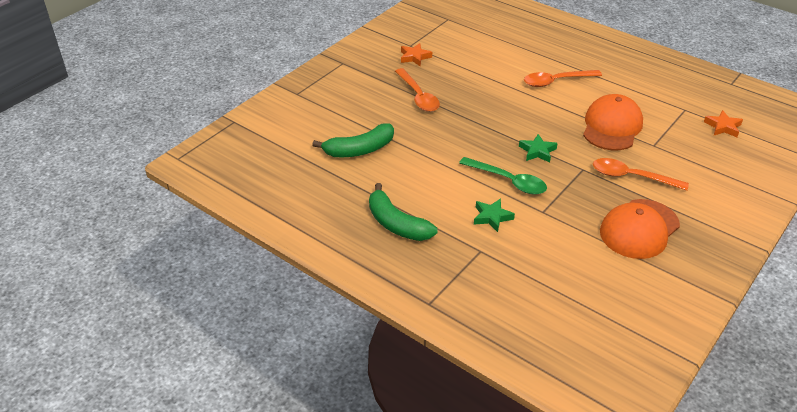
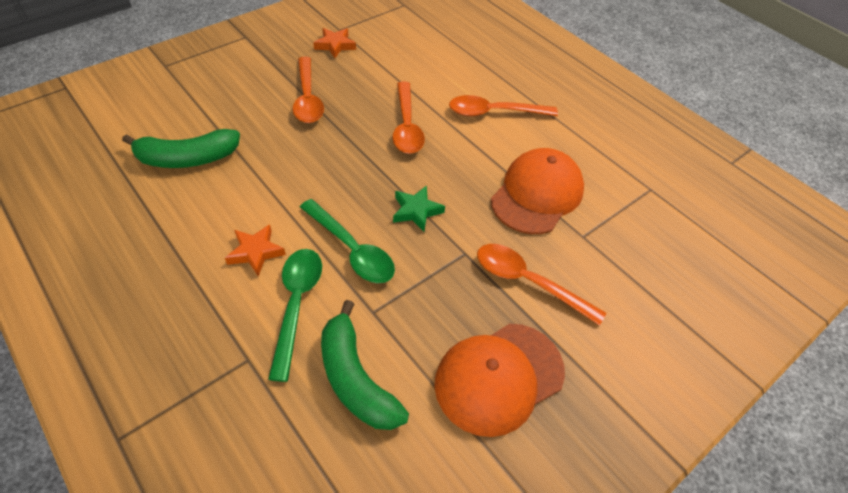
camera: 10 degrees right, 10 degrees up
green banana [369,183,438,241] -> green banana moved to [321,300,409,430]
green star [474,198,515,232] -> green spoon [268,249,322,382]
orange star [704,110,743,137] -> orange star moved to [225,224,286,276]
none -> orange spoon [393,82,425,154]

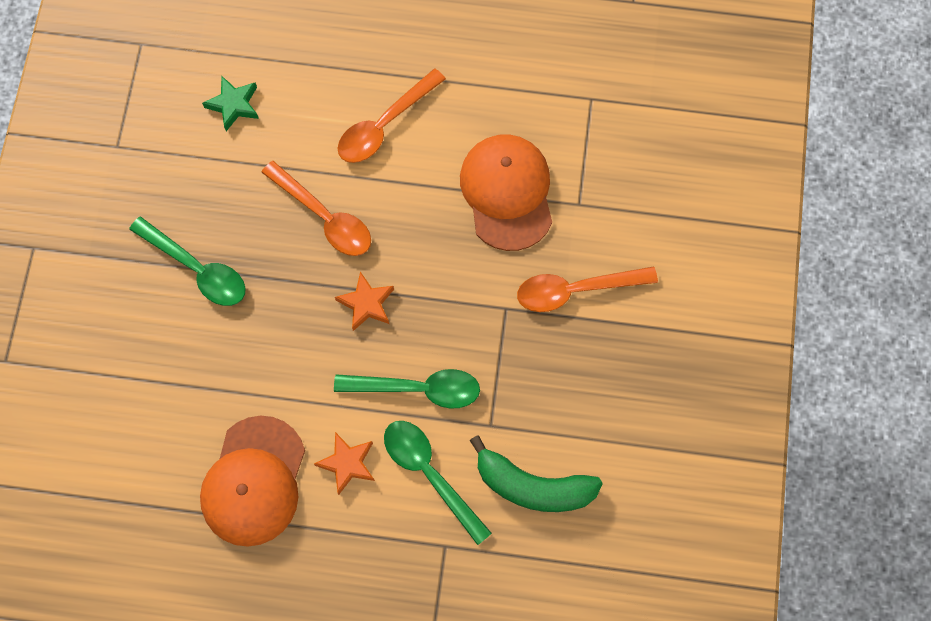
camera: 40 degrees left, 20 degrees up
green banana [122,129,240,168] -> none
orange spoon [292,57,324,123] -> green spoon [129,216,246,306]
orange star [313,28,356,58] -> orange star moved to [335,271,394,331]
green star [393,185,445,232] -> green star moved to [202,76,259,131]
orange cap [434,324,565,437] -> orange cap moved to [200,416,305,547]

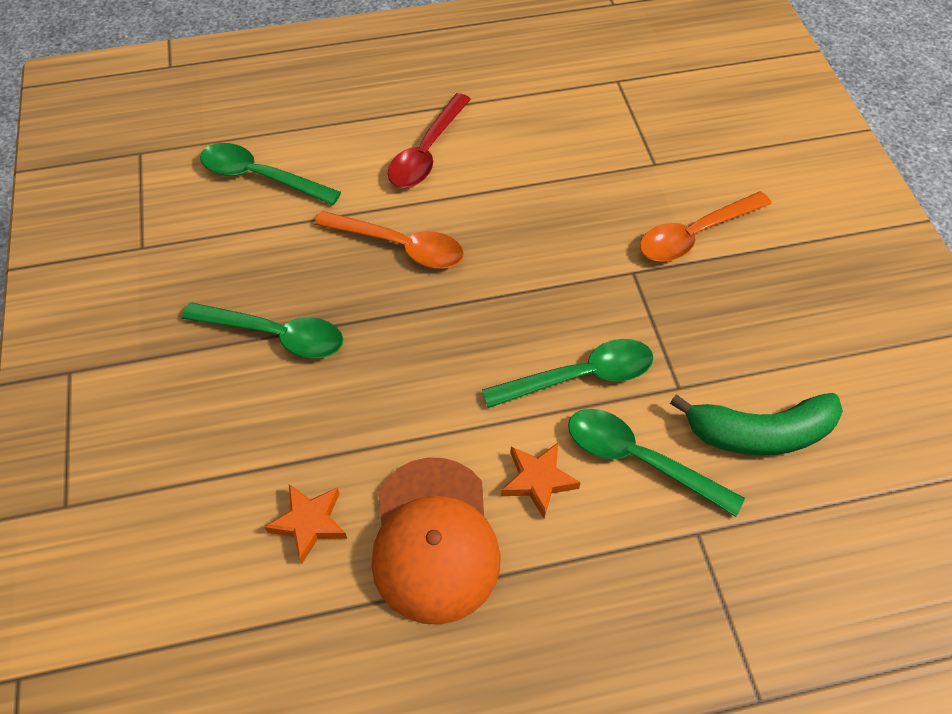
camera: 20 degrees left, 15 degrees down
green star [202,76,259,131] -> green spoon [200,143,341,205]
orange star [335,271,394,331] -> orange star moved to [264,484,347,563]
orange spoon [338,68,446,163] -> red spoon [388,93,471,188]
orange cap [460,134,552,251] -> none

